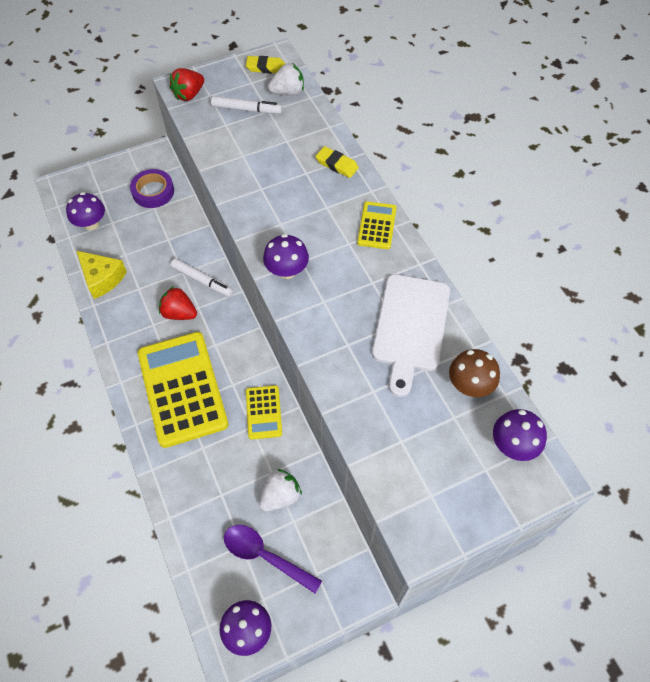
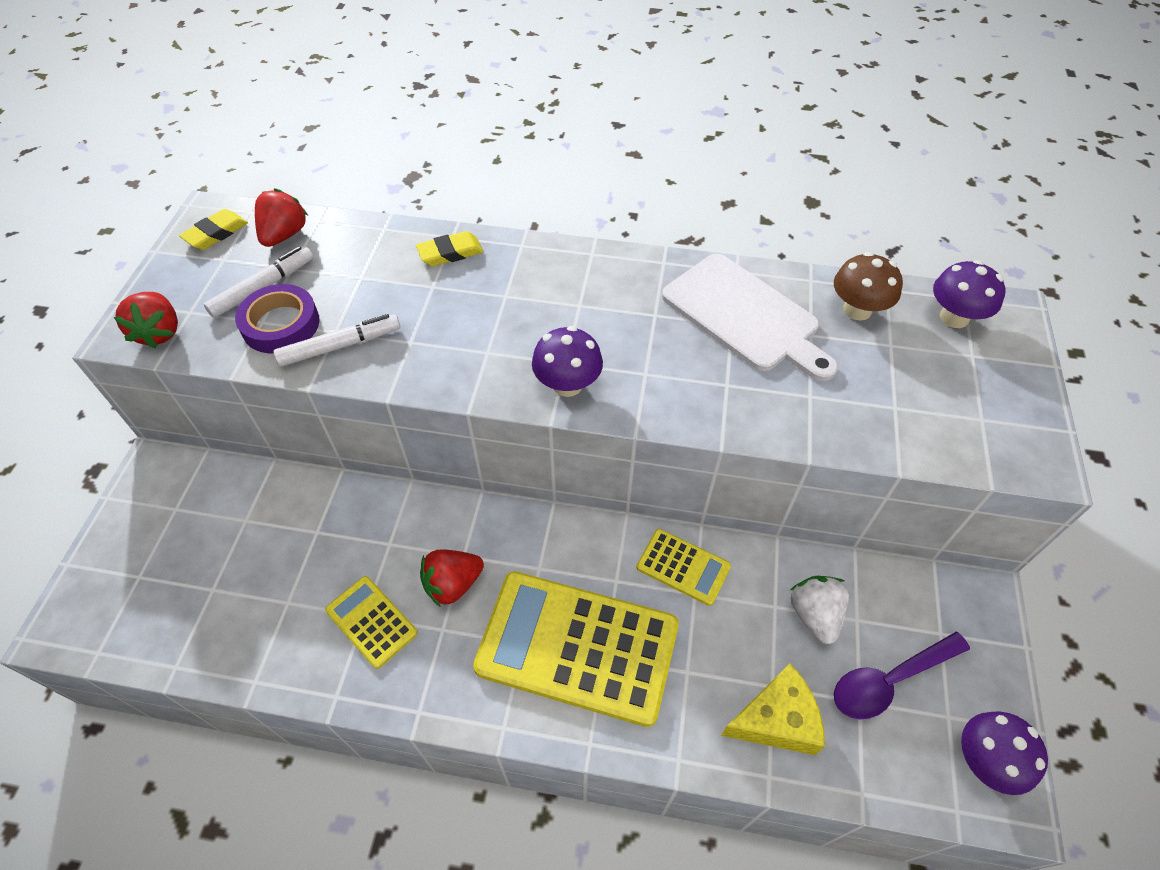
camera: 55 degrees left, 5 degrees down
purple mushroom [66,192,105,230] -> none
yellow cheese [77,251,127,299] -> yellow cheese moved to [721,663,825,755]
purple tape [130,169,174,208] -> purple tape moved to [235,284,319,353]
white marker [171,259,234,297] -> white marker moved to [273,314,400,367]
white strawberry [268,63,304,96] -> red strawberry [255,189,308,247]
yellow calculator [357,201,397,249] -> yellow calculator moved to [325,576,418,669]

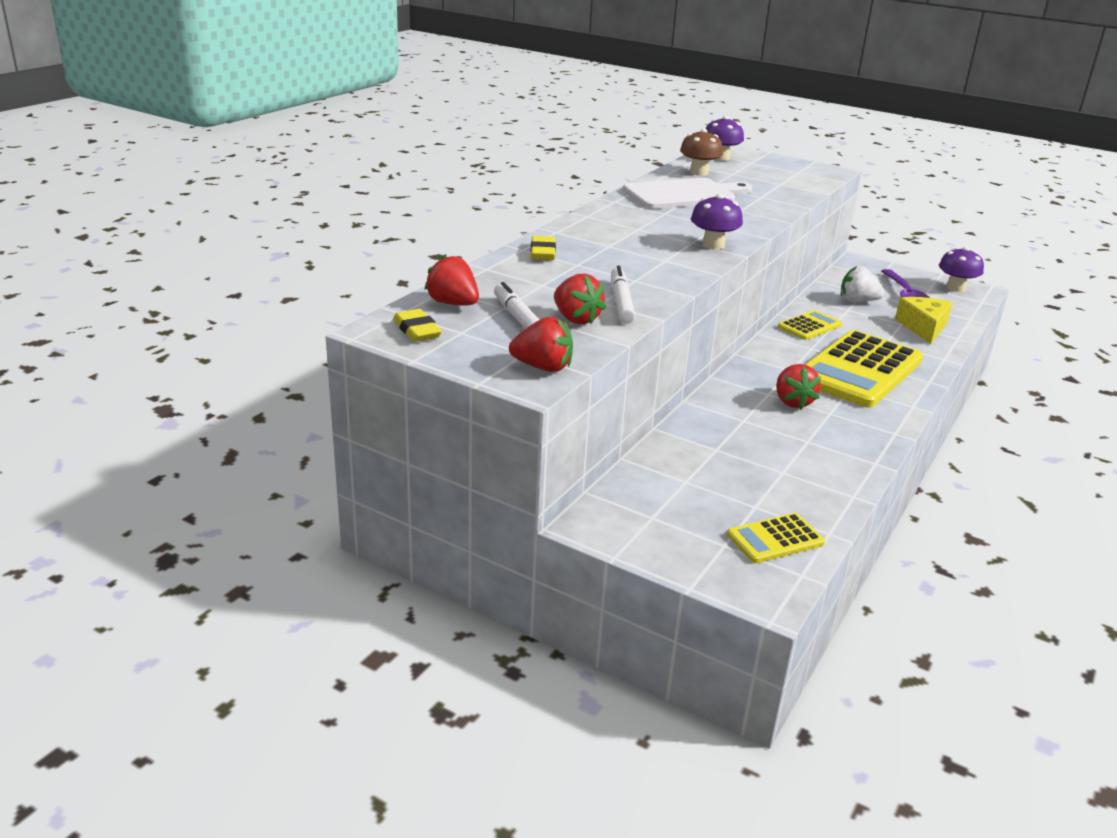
camera: 70 degrees left, 25 degrees down
purple tape [235,284,319,353] -> red strawberry [554,274,606,324]
yellow calculator [325,576,418,669] -> yellow calculator moved to [727,513,825,563]

